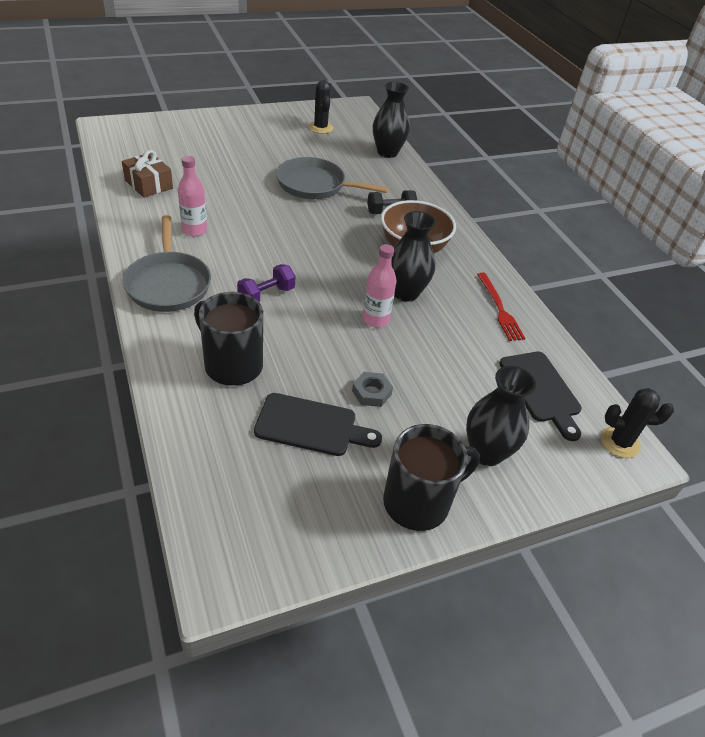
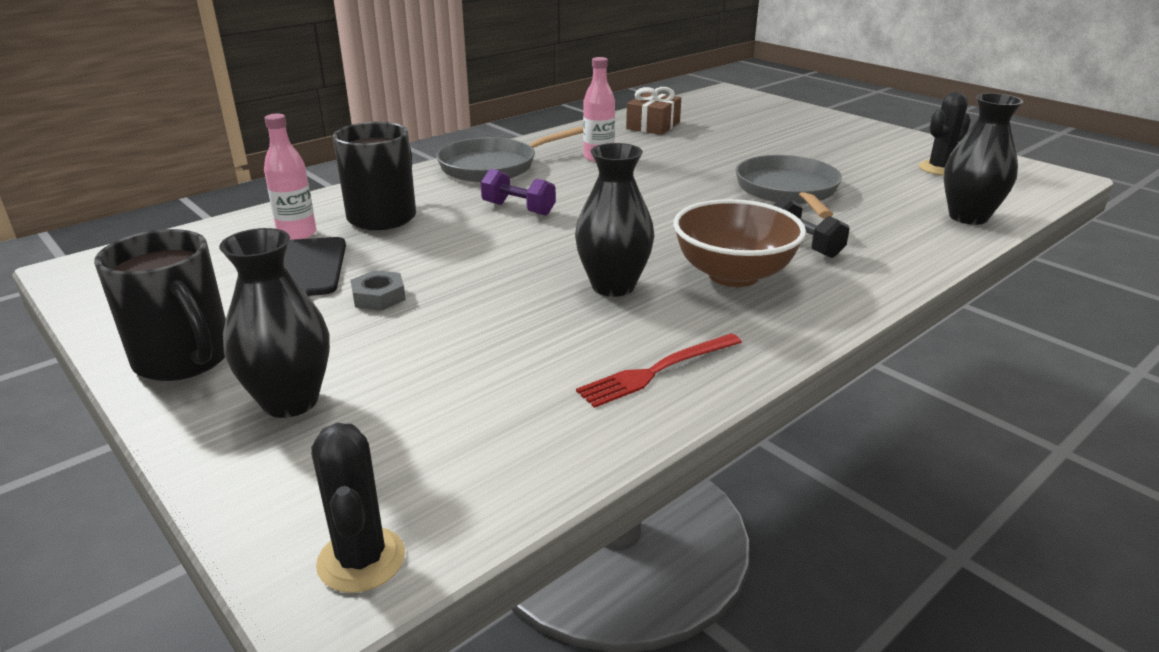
camera: 75 degrees right, 15 degrees down
pink bottle [362,244,397,327] -> pink bottle moved to [264,114,316,240]
black cutting board [499,352,582,441] -> none

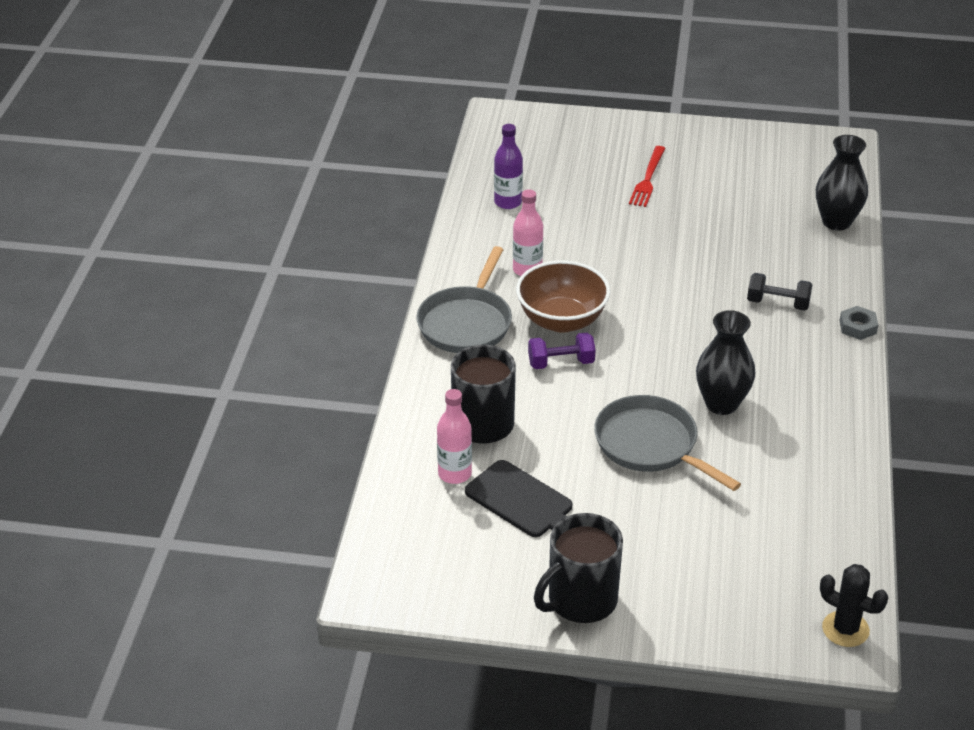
camera: 40 degrees left, 10 degrees up
black mug [94,229,226,381] -> black mug turned 135 degrees clockwise [534,513,623,623]
black vase [219,228,330,418] -> none
grey nut [351,270,406,310] -> grey nut moved to [839,306,878,340]
red fork [576,333,742,408] -> red fork moved to [629,146,665,207]
brown gift [626,87,681,135] -> purple bottle [494,124,523,209]
brown bowl [673,199,806,287] -> brown bowl moved to [516,260,610,333]
grey pan [735,155,842,218] -> grey pan moved to [594,395,741,491]
black cactus [919,92,971,175] -> none

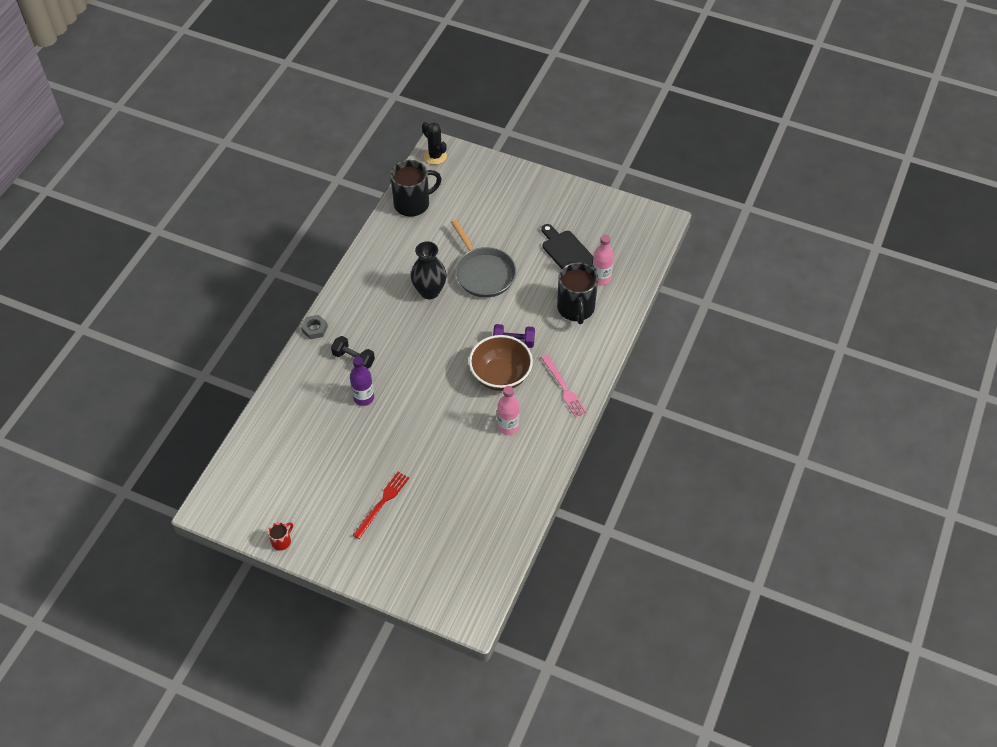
camera: 165 degrees left, 15 degrees up
grey pan [416,246,512,353] -> pink fork [541,354,587,418]
purple bottle [494,124,523,209] -> purple bottle moved to [350,356,374,406]
black mug [534,513,623,623] -> black mug moved to [390,160,442,217]
black vase [816,135,868,230] -> none
none -> red mug [268,522,293,551]

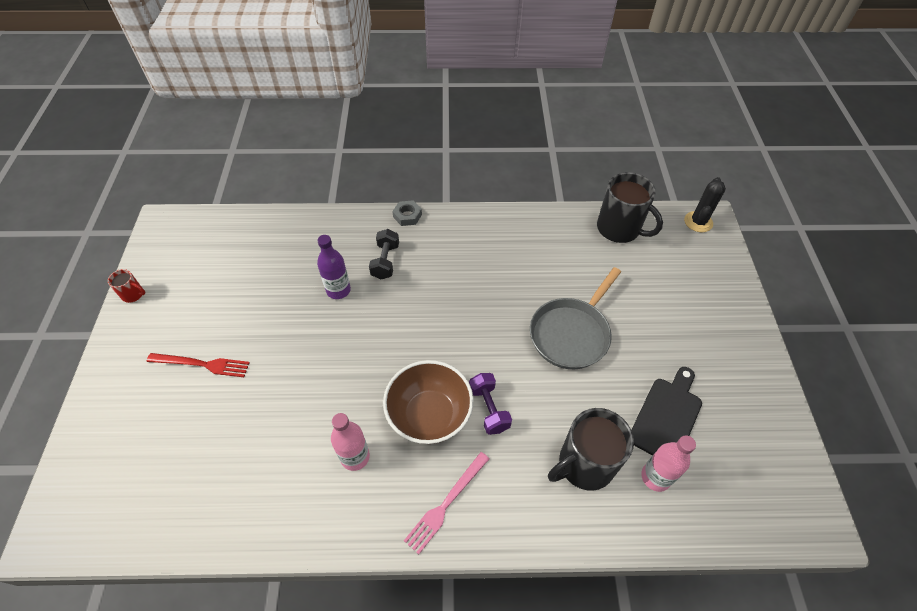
camera: 65 degrees right, 0 degrees up
black vase [411,241,447,299] -> none

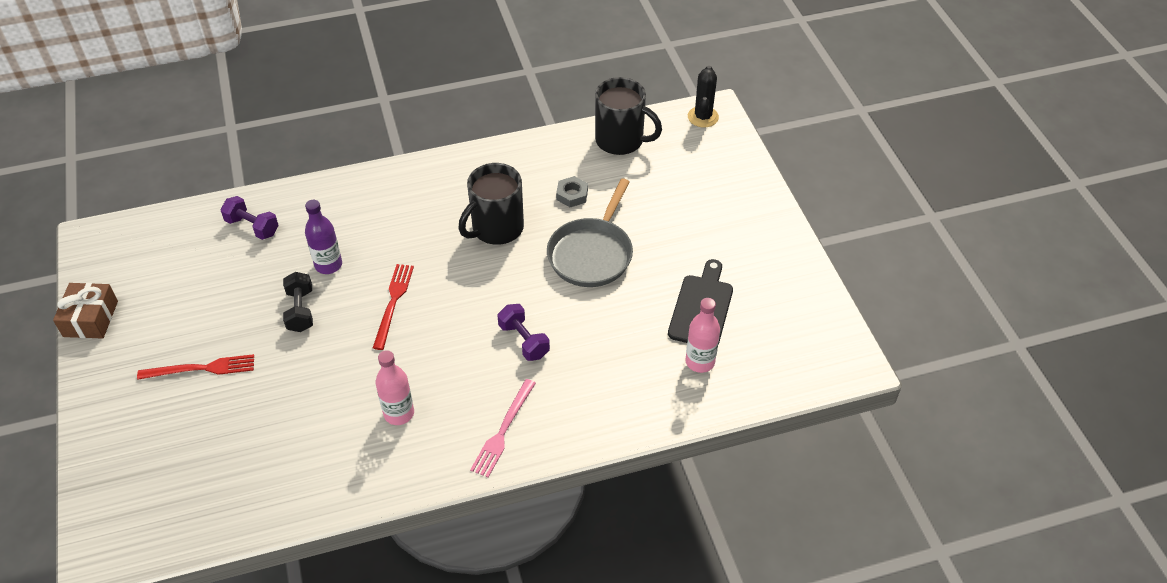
camera: 15 degrees left, 5 degrees down
red mug [108,269,145,303] -> brown gift [53,283,118,339]
black dumbbell [369,229,399,279] -> black dumbbell moved to [283,272,313,332]
brown bowl [383,360,474,444] -> none
grey nut [392,200,422,226] -> grey nut moved to [556,176,588,207]
black mug [548,408,634,491] -> black mug moved to [459,163,524,245]
none -> purple dumbbell [221,196,279,240]
none -> red fork [373,264,414,350]

